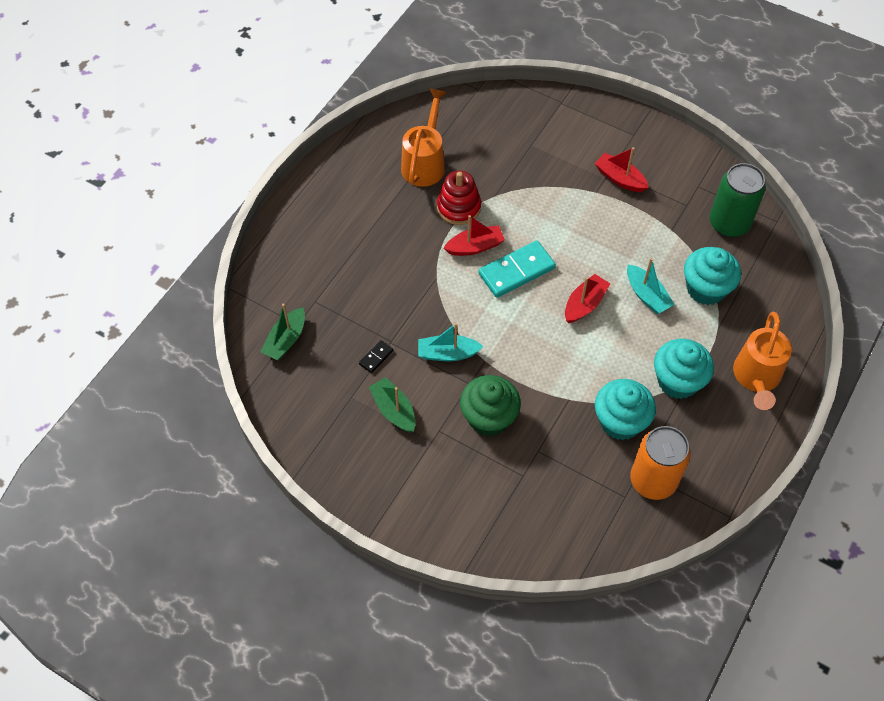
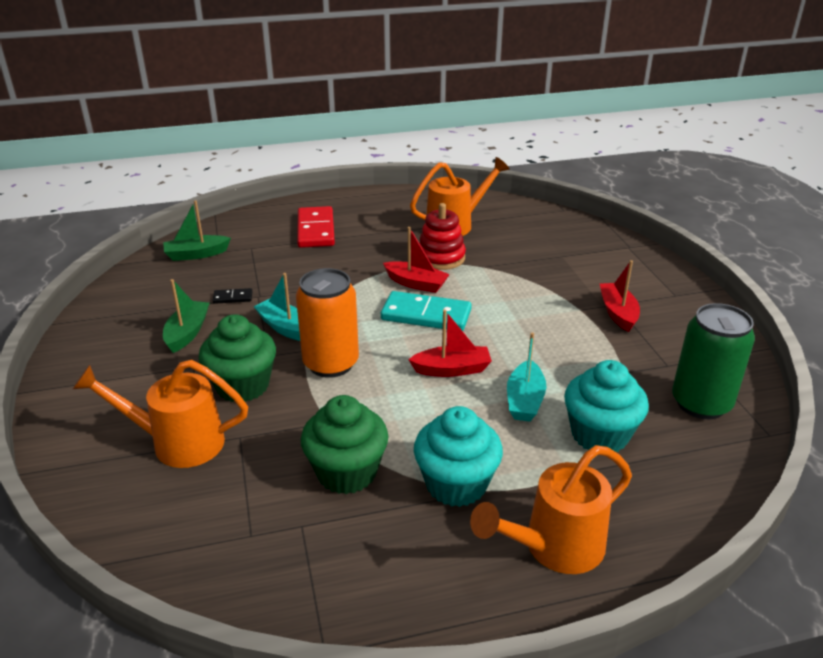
camera: 45 degrees right, 25 degrees down
turquoise cupcake [595,379,656,440] -> green cupcake [301,395,388,494]
orange can [630,426,691,500] -> orange can moved to [296,268,359,378]
none -> orange watering can [73,360,248,468]
none -> red domino [297,206,335,248]

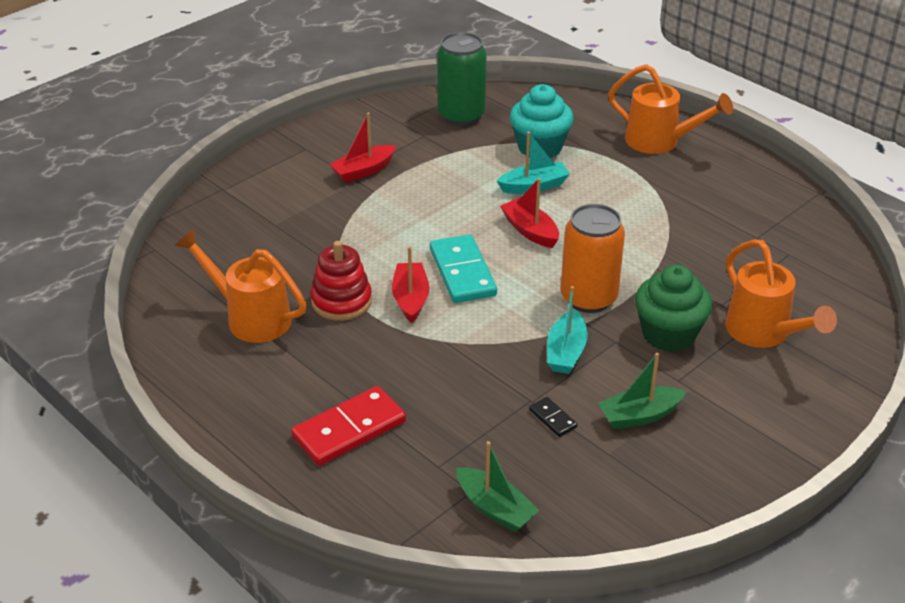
camera: 120 degrees left, 5 degrees up
green cupcake [301,395,388,494] -> none
turquoise cupcake [414,406,503,507] -> none

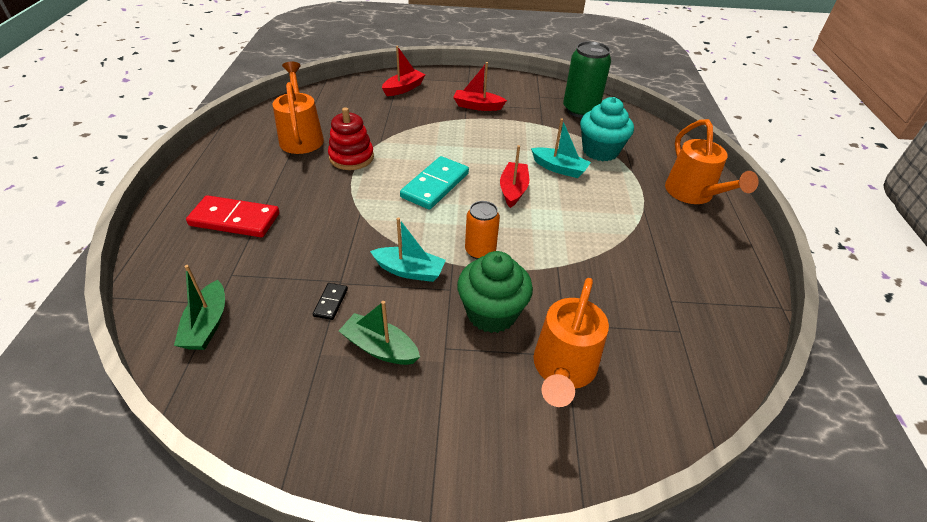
camera: 45 degrees right, 5 degrees up
red boat [392,246,429,323] -> red boat moved to [382,46,426,96]
turquoise boat [547,286,588,374] -> turquoise boat turned 135 degrees counterclockwise [370,217,446,282]
orange can [561,204,625,313] -> orange can [465,201,500,259], size x0.62

